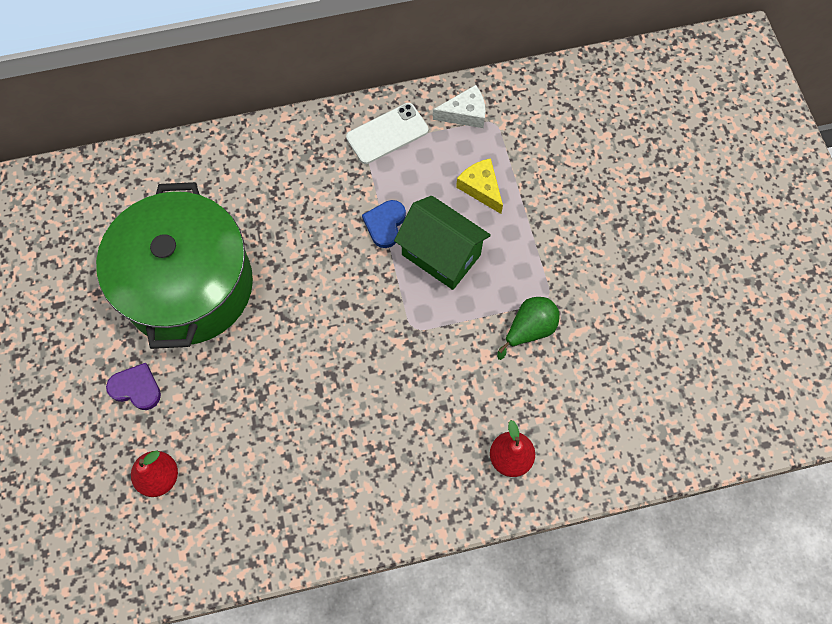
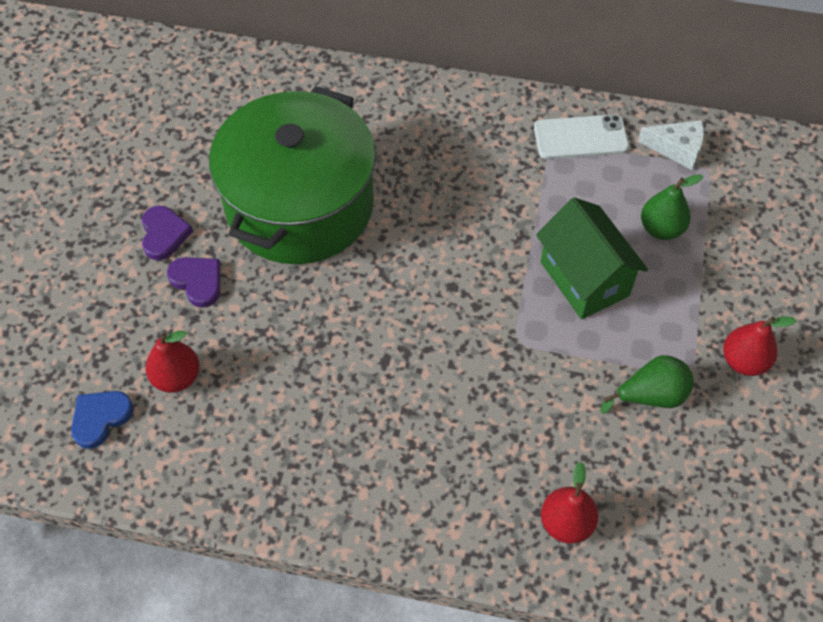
camera: 25 degrees right, 10 degrees down
blue heart [362,200,406,248] -> blue heart moved to [71,391,134,449]
yellow cheese [456,158,503,214] -> green pear [641,174,703,240]
none -> purple heart [142,206,193,260]
none -> red pear [723,316,797,376]

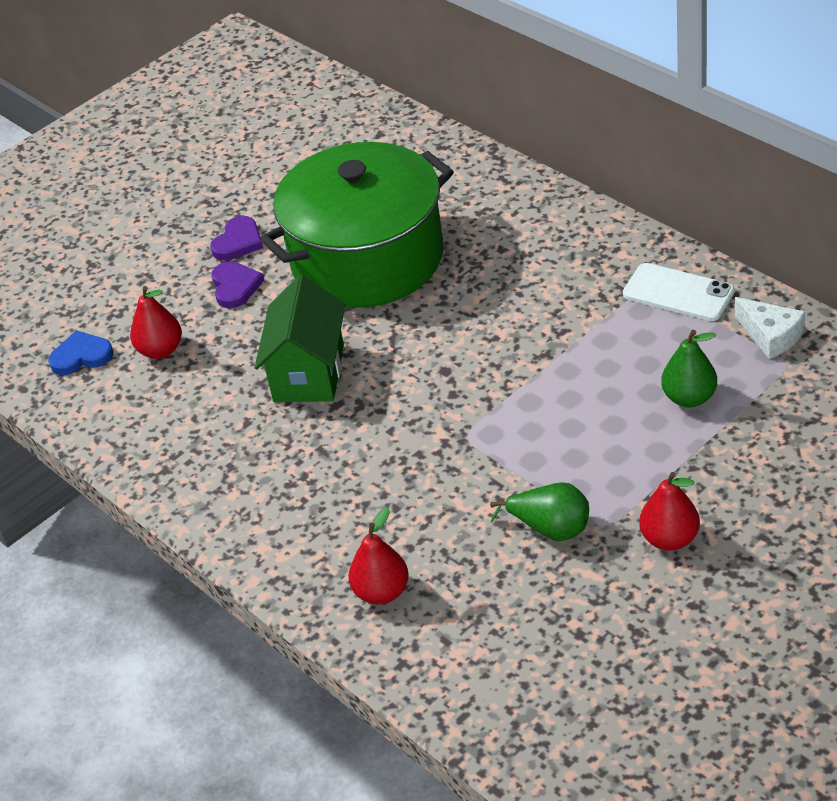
camera: 40 degrees right, 15 degrees down
green house [536,198,648,319] -> green house moved to [255,275,345,402]

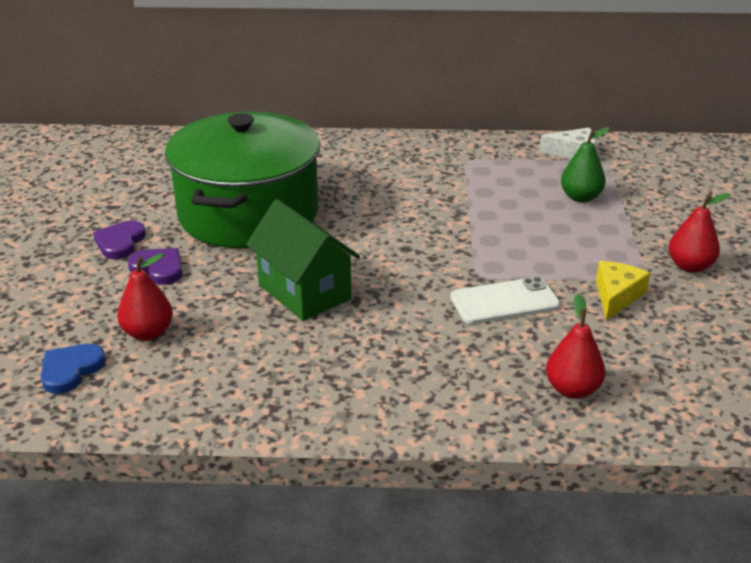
camera: 50 degrees left, 10 degrees down
purple heart [210,216,263,261] -> purple heart turned 150 degrees counterclockwise [93,221,146,259]
green pear [490,482,589,541] -> yellow cheese [596,261,650,320]
white phone [623,263,735,321] -> white phone moved to [450,277,560,324]

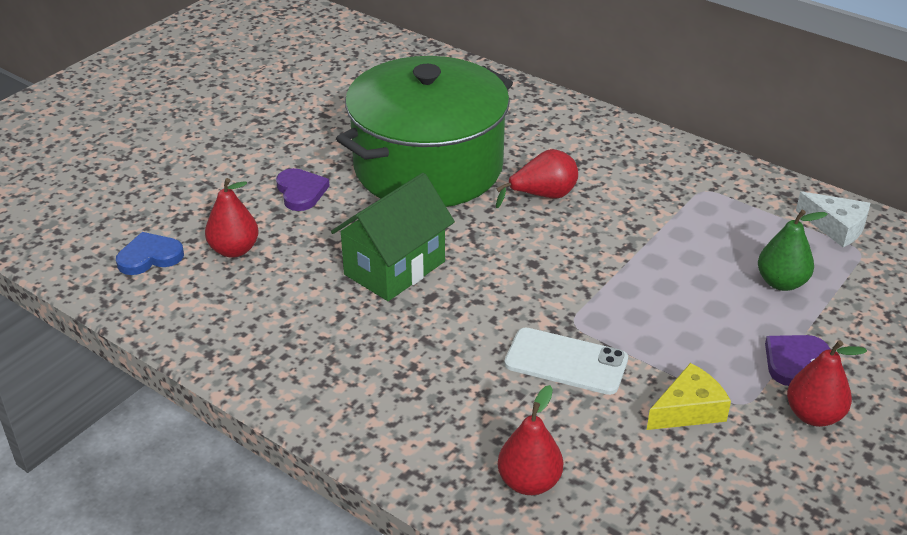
camera: 35 degrees right, 5 degrees up
purple heart [93,221,146,259] -> purple heart moved to [765,335,830,386]
green house [246,199,360,321] -> green house turned 45 degrees clockwise [331,173,455,301]
none -> red pear [496,149,578,208]

